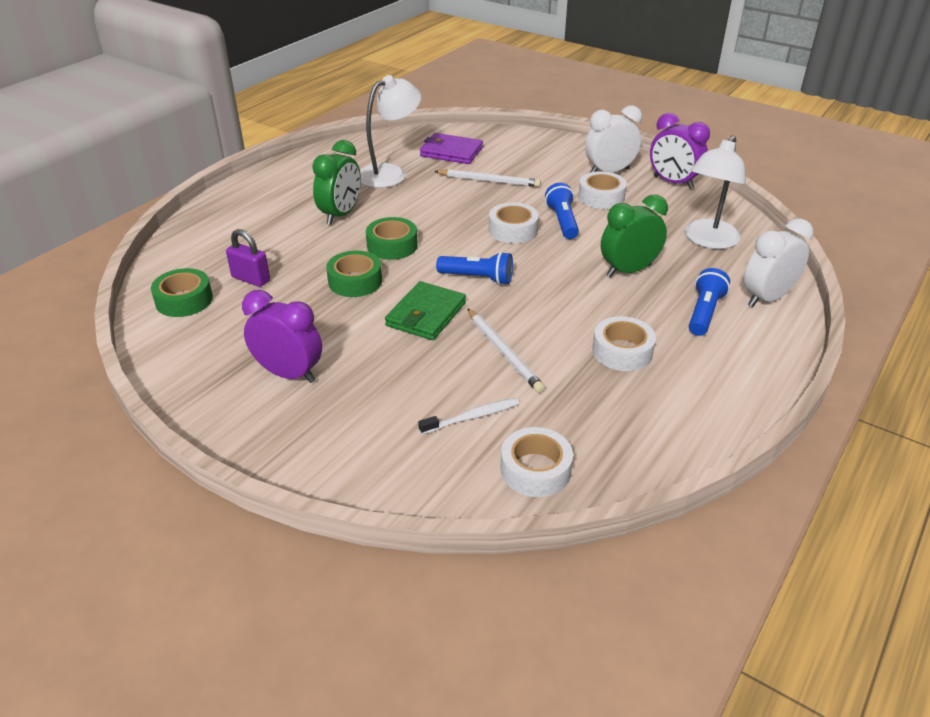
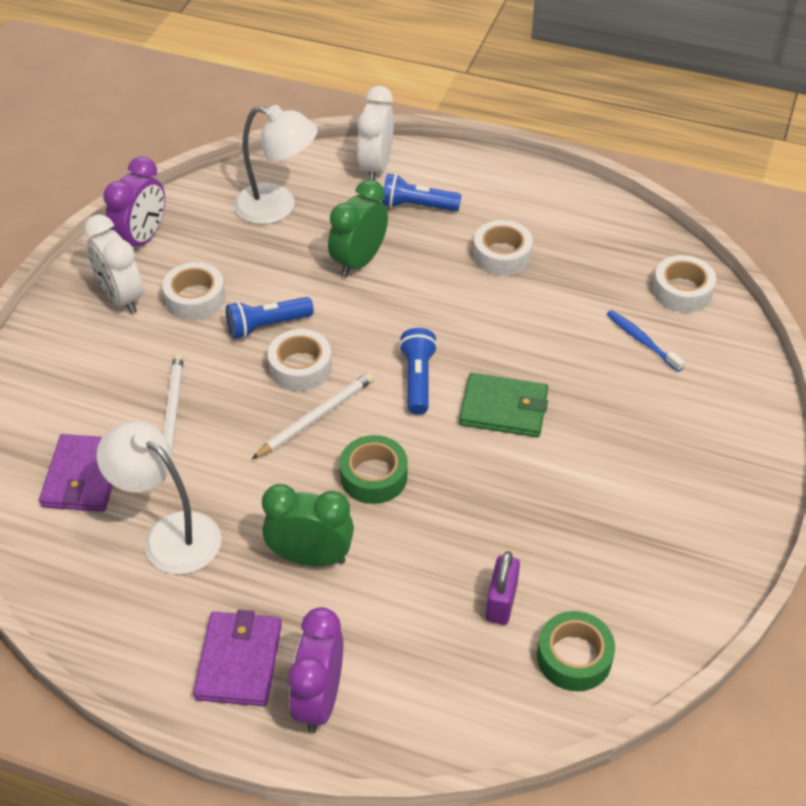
camera: 105 degrees left, 10 degrees up
purple clock [242,290,322,383] -> purple clock moved to [288,607,343,733]
green tape [326,251,382,297] -> none
white toothbrush [418,398,519,434] -> blue toothbrush [607,310,685,372]
white pencil [467,308,545,393] -> white pencil moved to [252,372,375,459]
green clock [601,194,668,277] -> green clock turned 75 degrees clockwise [328,179,388,278]
white clock [744,218,813,307] -> white clock turned 60 degrees clockwise [357,86,394,180]
none -> purple wallet [193,610,282,706]

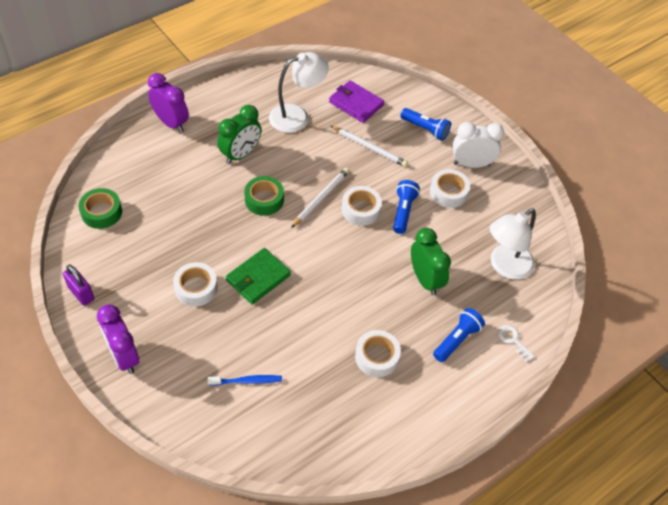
camera: 120 degrees right, 5 degrees up
purple clock [103,156,165,246] -> purple clock moved to [97,304,139,374]
purple wallet [193,610,282,706] -> none
white pencil [252,372,375,459] -> white pencil turned 135 degrees counterclockwise [291,168,349,228]
white clock [357,86,394,180] -> white key [498,325,534,362]
blue flashlight [399,328,438,415] -> blue flashlight moved to [400,108,451,141]
purple padlock [486,551,520,625] -> purple padlock moved to [63,264,94,306]
white tape [653,255,716,313] -> white tape moved to [173,262,217,306]

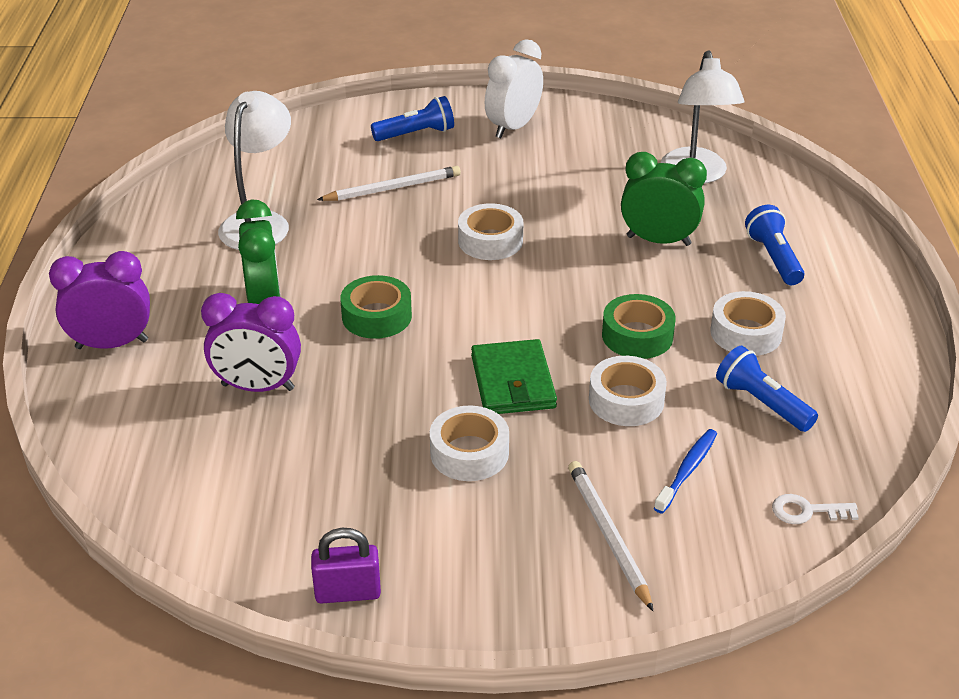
camera: 50 degrees left, 15 degrees down
green tape [79,188,122,229] -> green tape moved to [602,294,675,359]
purple clock [97,304,139,374] -> purple clock moved to [201,293,301,392]
white pencil [291,168,349,228] -> white pencil moved to [568,461,653,611]
purple wallet [329,80,384,123] -> none
blue flashlight [393,180,420,234] -> blue flashlight moved to [716,346,818,432]
white tape [430,169,470,208] -> white tape moved to [589,356,667,426]
white key [498,325,534,362] -> white key moved to [772,494,859,524]

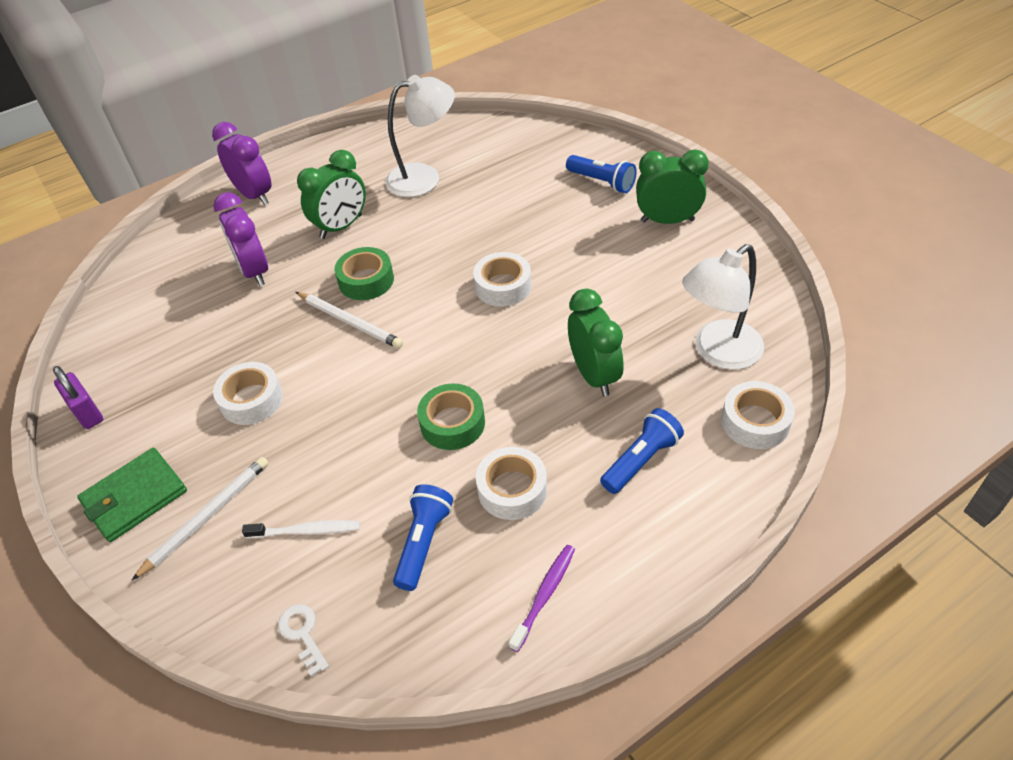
camera: 60 degrees right, 10 degrees up
white pencil [317,166,461,201] -> white pencil moved to [296,292,403,348]
green wallet [471,339,557,414] -> green wallet moved to [77,448,187,542]
white clock [485,39,543,138] -> green clock [636,149,709,224]
white tape [589,356,667,426] -> white tape moved to [721,381,795,449]
blue toothbrush [654,429,717,514] -> white toothbrush [242,520,360,538]
none -> purple toothbrush [509,545,575,652]

